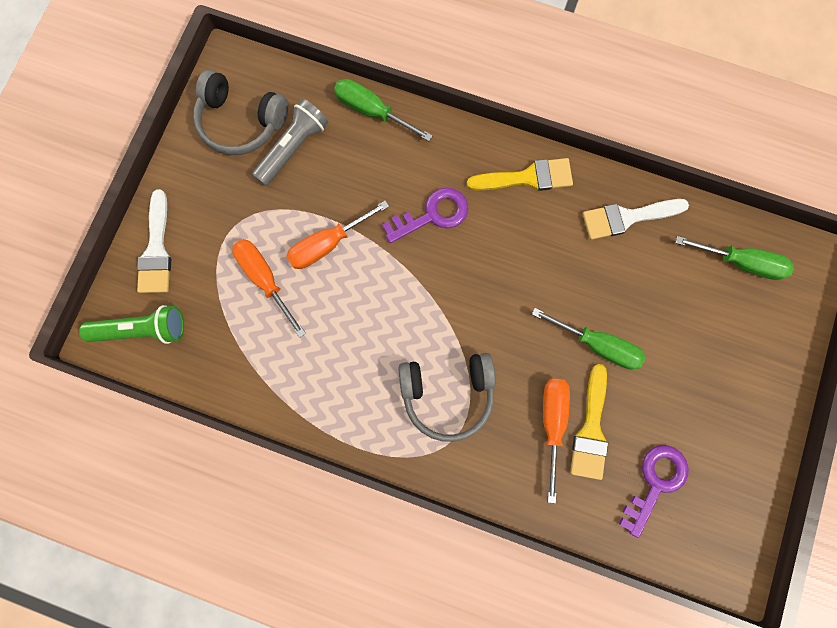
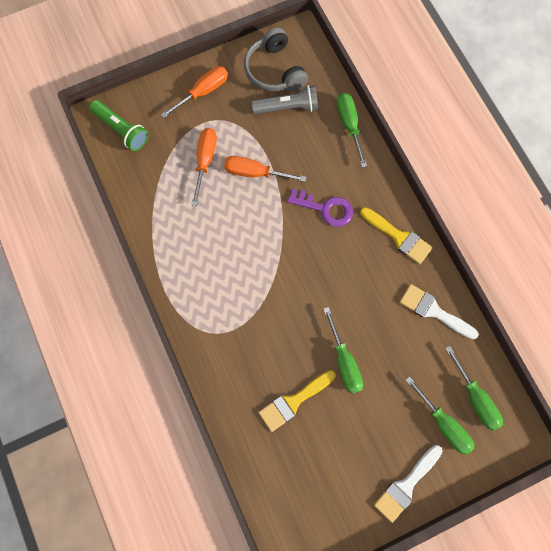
camera: 45 degrees right, 5 degrees down
white brush [137,189,171,293] -> white brush moved to [374,445,442,523]
grey headphones [398,353,496,442] -> none
orange screwdriver [543,379,570,503] -> orange screwdriver moved to [161,66,228,118]
purple key [619,445,689,538] -> none
none -> green screwdriver [406,376,474,455]

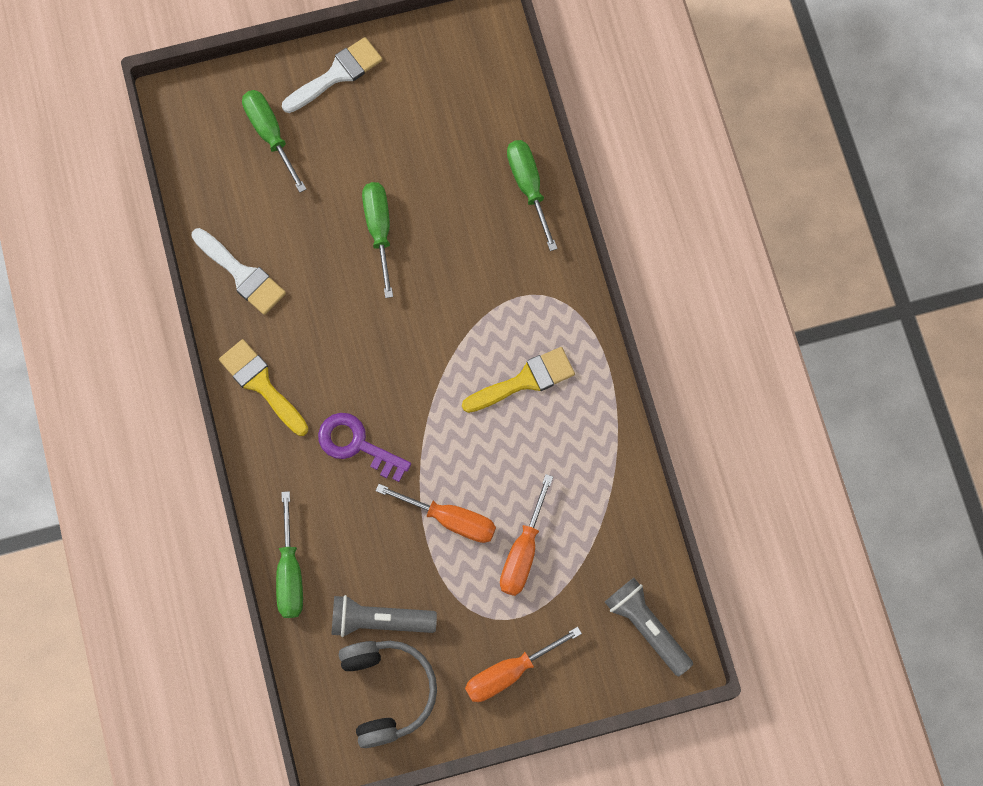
camera: 170 degrees left, 0 degrees up
green flashlight [89,100,148,151] -> grey flashlight [605,578,693,677]
yellow brush [258,370,336,432] -> yellow brush moved to [462,347,575,413]
green screwdriver [445,346,503,431] -> green screwdriver moved to [507,140,558,251]

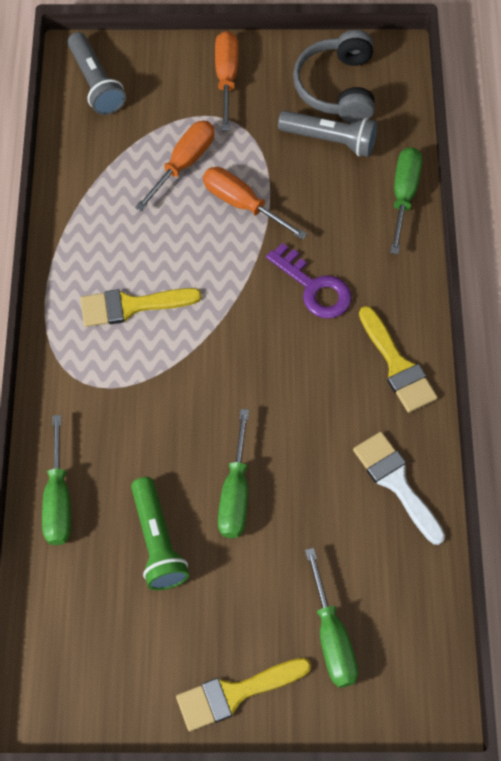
camera: 165 degrees left, 10 degrees down
white brush [282,37,383,113] -> yellow brush [176,658,311,732]
orange screwdriver [465,627,582,702] -> orange screwdriver turned 75 degrees counterclockwise [215,31,238,130]
none -> green flashlight [131,477,189,590]

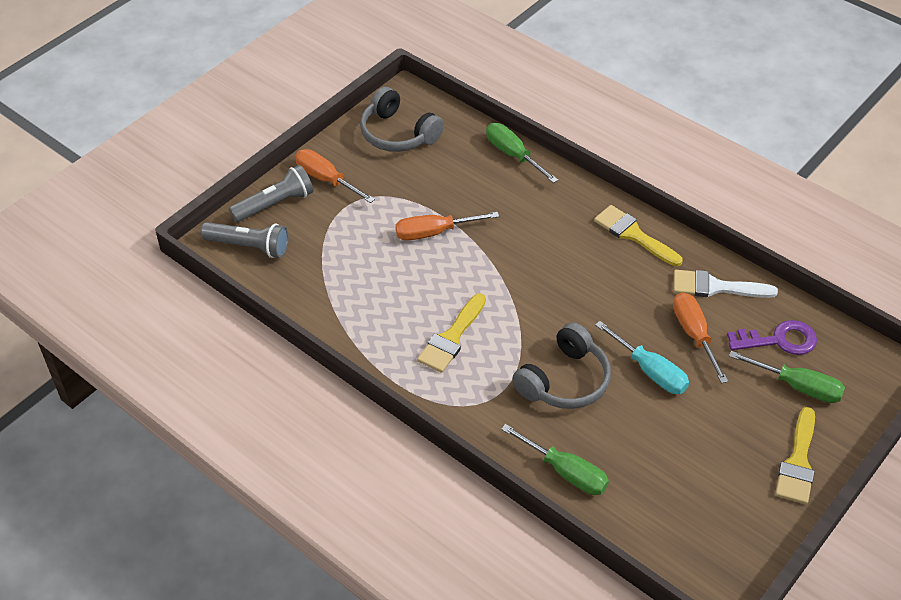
camera: 50 degrees left, 15 degrees down
green flashlight [131,477,189,590] -> none
orange screwdriver [135,121,214,211] -> orange screwdriver moved to [673,292,728,383]
green screwdriver [218,409,249,538] -> turquoise screwdriver [595,321,689,394]
purple key [266,243,352,318] -> purple key moved to [727,320,817,355]
grey flashlight [278,111,378,157] -> grey flashlight moved to [229,165,314,222]
yellow brush [359,306,438,413] -> yellow brush turned 150 degrees counterclockwise [594,205,683,266]
none -> grey headphones [512,322,611,409]

